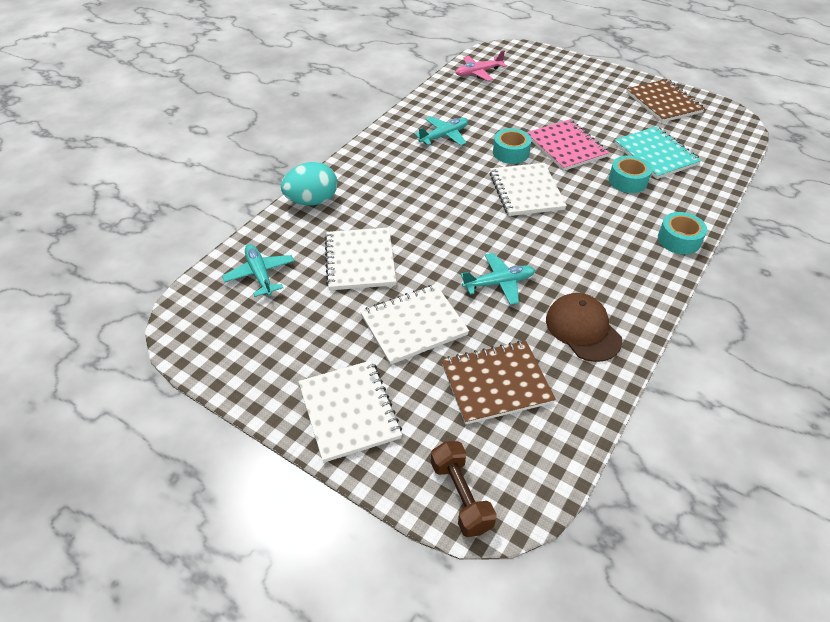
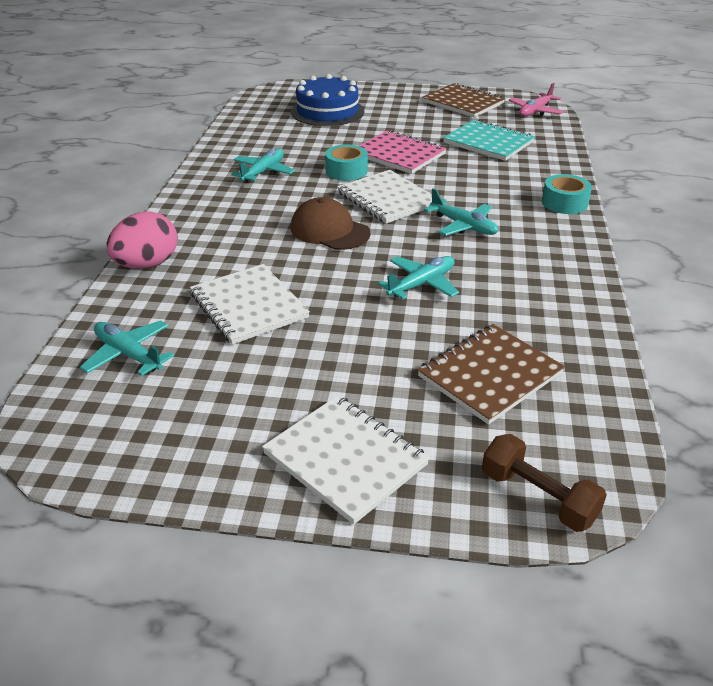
camera: 25 degrees left, 10 degrees down
turquoise egg [281,162,337,205] -> pink egg [106,211,178,269]
white notebook [360,284,469,365] -> none
pink plane [455,50,507,81] -> pink plane moved to [509,83,564,116]
brown cap [546,293,622,362] -> brown cap moved to [291,197,371,250]
turquoise tape [609,155,652,193] -> none
none -> blue cake [291,74,364,126]
none -> turquoise plane [424,188,498,236]

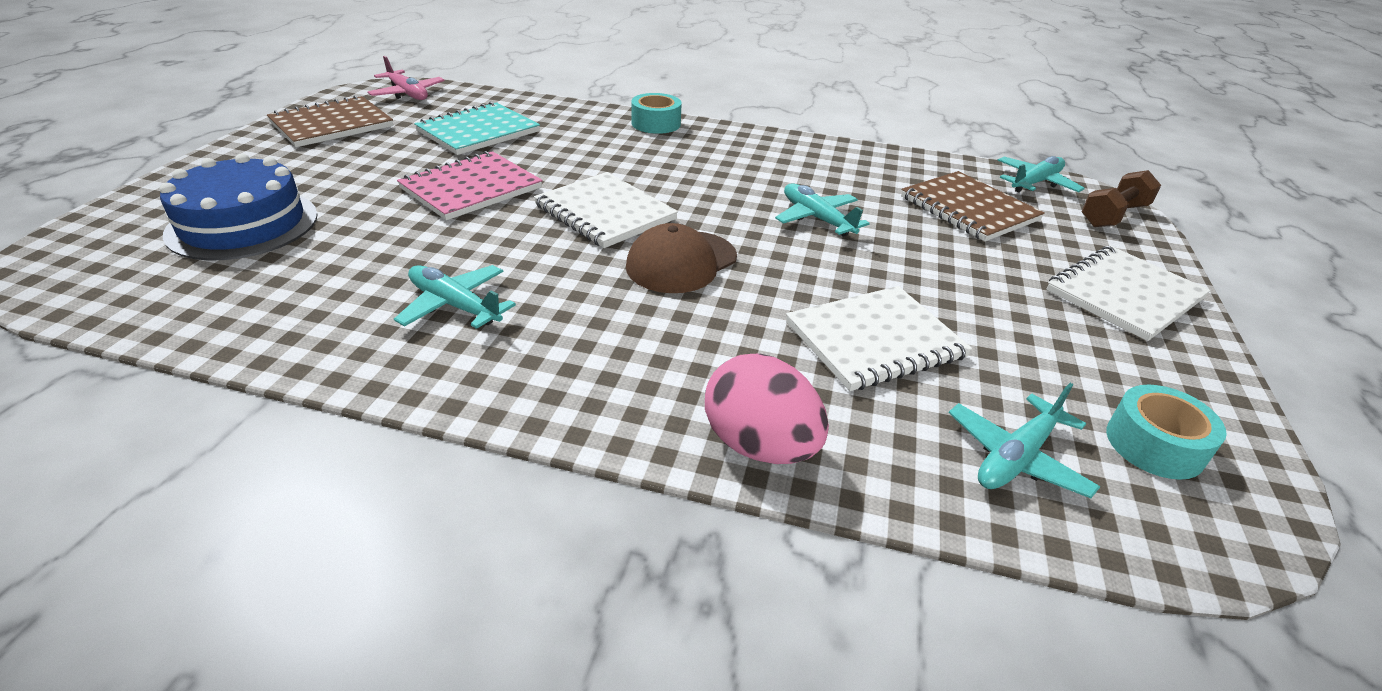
camera: 85 degrees left, 0 degrees up
turquoise tape [325,144,368,181] -> turquoise tape moved to [1106,385,1227,480]
white notebook [337,170,432,224] -> white notebook turned 75 degrees clockwise [534,172,678,248]
turquoise plane [424,188,498,236] -> turquoise plane moved to [997,156,1085,193]

